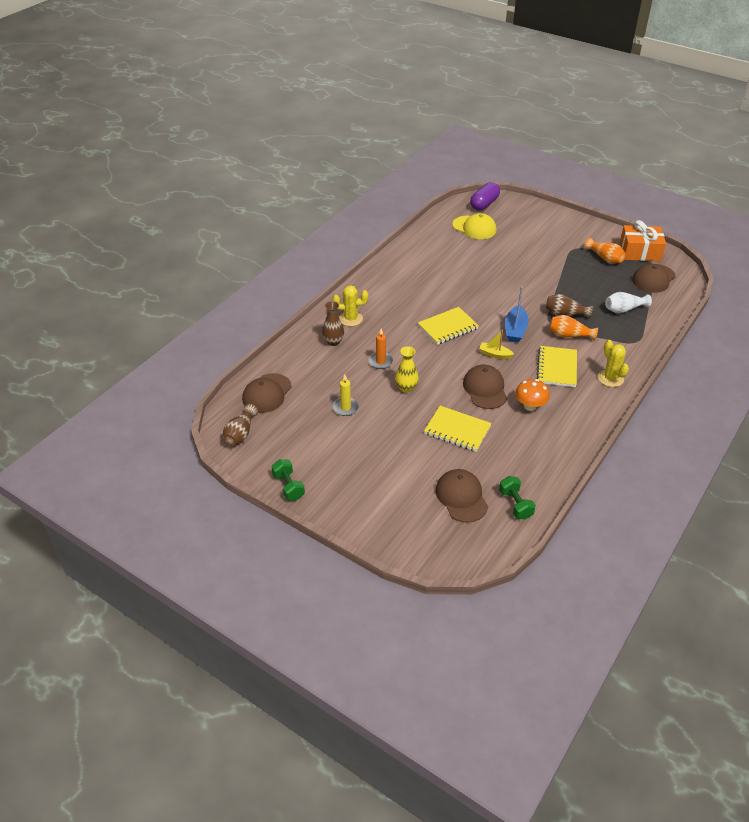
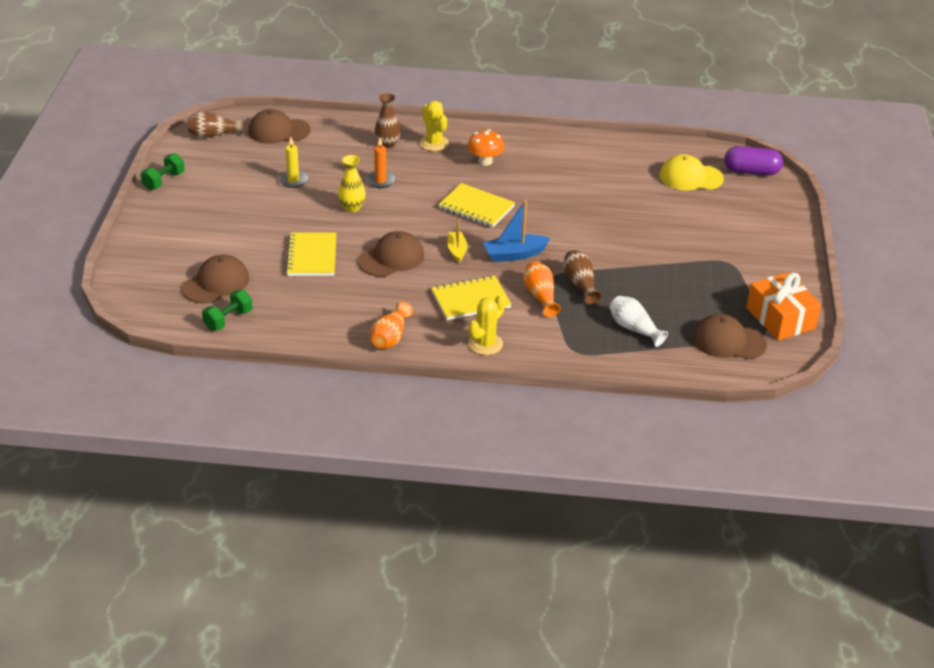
camera: 60 degrees right, 5 degrees down
yellow cap [452,213,497,239] -> yellow cap turned 90 degrees clockwise [659,154,724,190]
orange mushroom [515,379,550,411] -> orange mushroom moved to [467,129,505,166]
orange vase [585,238,626,264] -> orange vase moved to [371,301,413,349]

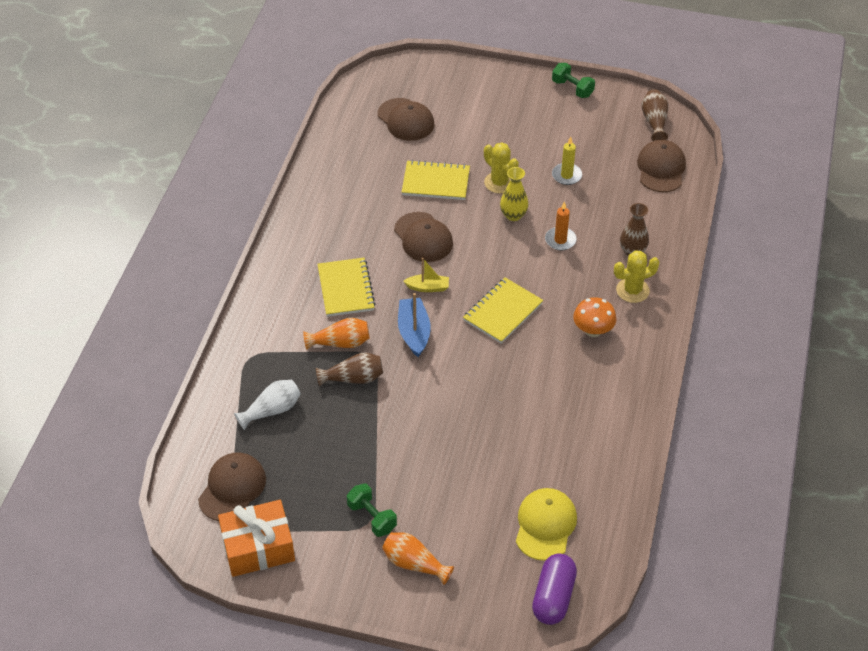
camera: 100 degrees right, 10 degrees up
green dumbbell [202,290,253,330] -> green dumbbell moved to [347,484,397,537]
orange vase [371,301,413,349] -> orange vase moved to [382,532,454,585]
yellow cactus [468,295,506,355] -> yellow cactus moved to [484,142,519,194]

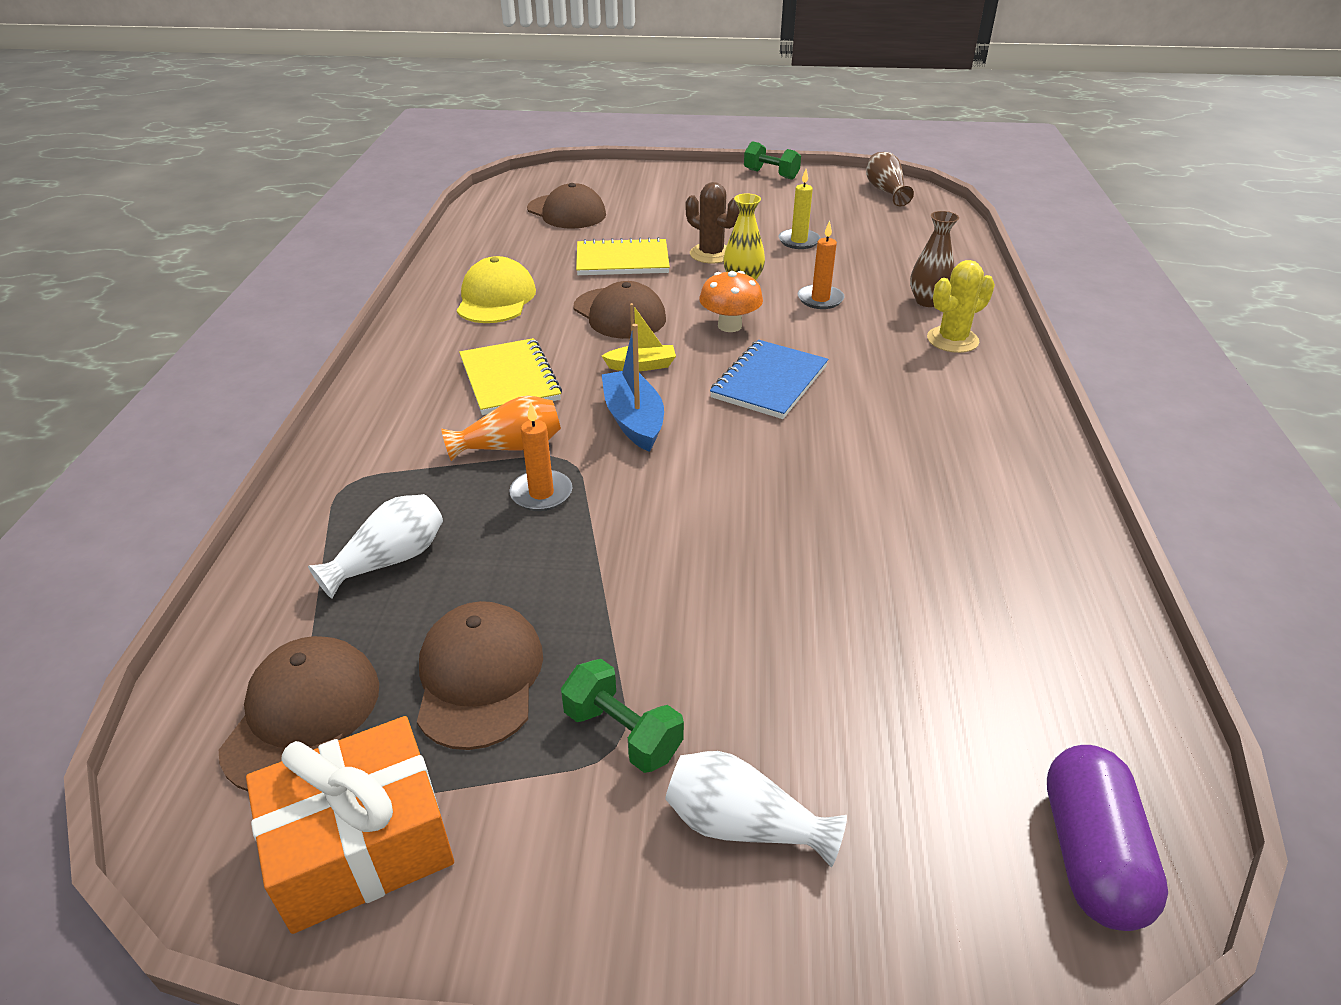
camera: 10 degrees left, 10 degrees down
brown vase [316,353,383,387] -> orange candle [509,403,573,511]
orange vase [382,532,454,585] -> white vase [665,751,847,867]
yellow notebook [463,277,543,344] -> blue notebook [710,340,828,419]
yellow cactus [484,142,519,194] -> brown cactus [686,182,740,263]
yellow cap [516,488,577,561] -> yellow cap moved to [457,256,536,323]
orange mushroom [573,297,617,337] -> orange mushroom moved to [699,271,763,332]
brown cap [637,140,686,192] -> brown cap moved to [417,601,543,750]

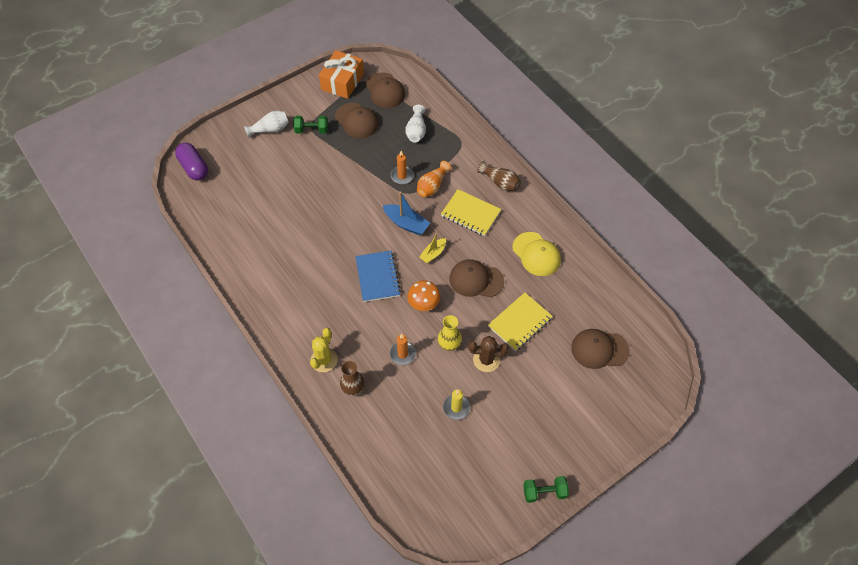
camera: 140 degrees right, 20 degrees up
brown vase [866,152,914,206] -> brown vase moved to [477,161,521,191]

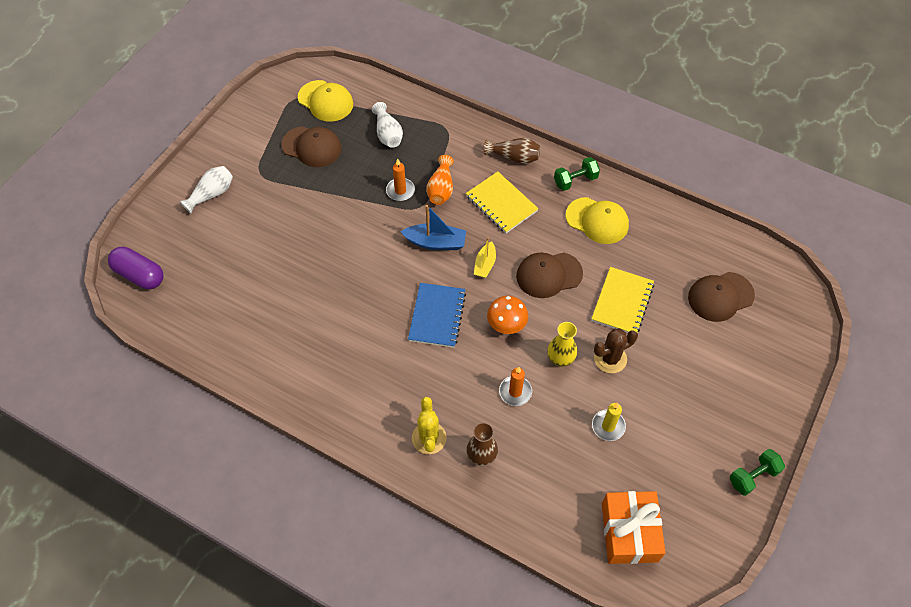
camera: 25 degrees left, 0 degrees up
green dumbbell [294,116,328,134] -> green dumbbell moved to [554,157,600,191]
orange gift [319,50,364,99] -> orange gift moved to [602,491,666,564]
blue notebook [355,251,401,302] -> blue notebook turned 45 degrees clockwise [408,283,466,348]
brown cap [365,72,405,108] -> yellow cap [298,80,353,122]
yellow notebook [441,189,501,236] -> yellow notebook turned 45 degrees clockwise [466,171,539,233]

